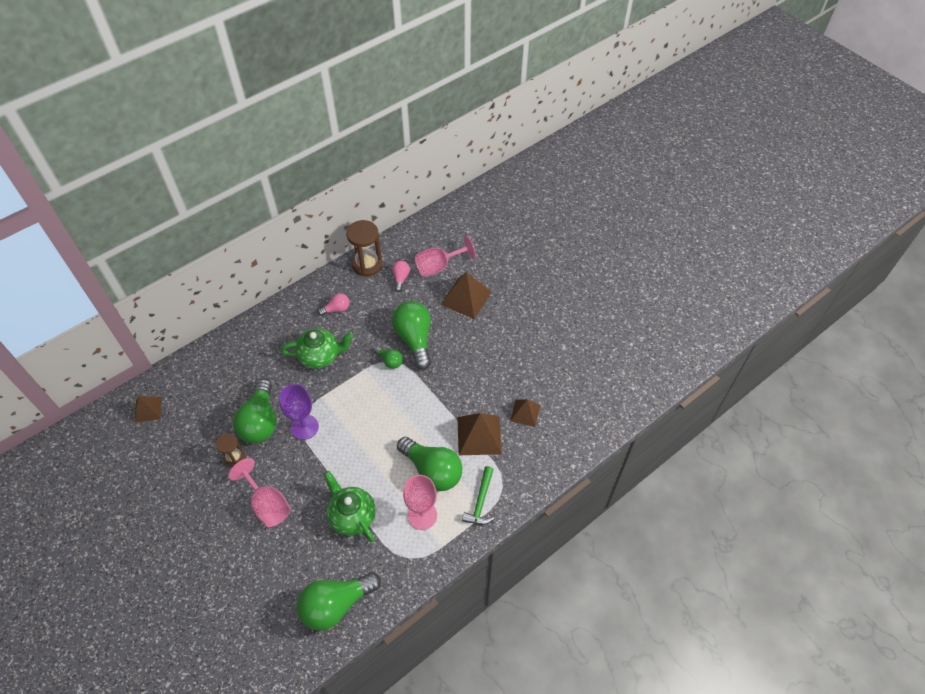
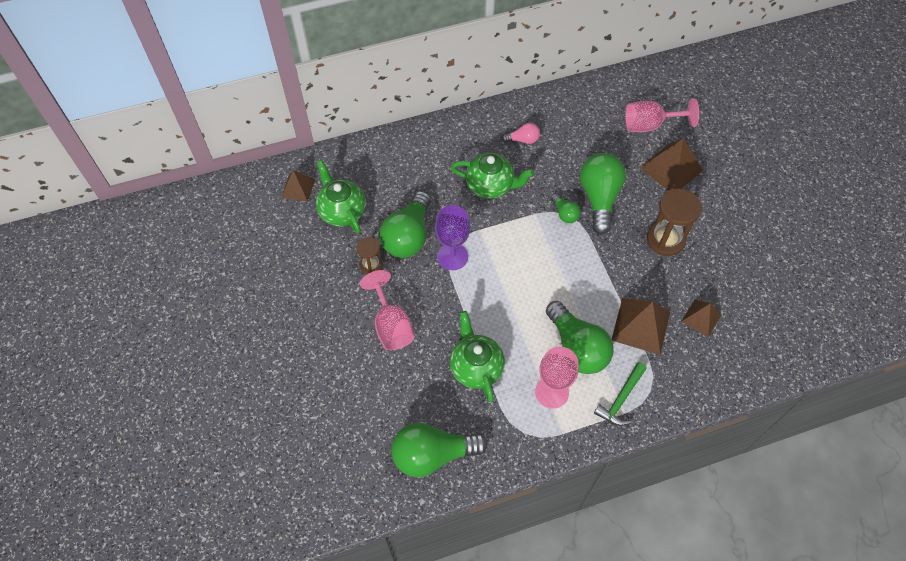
camera: 20 degrees right, 5 degrees up
brown hourglass [346,220,383,277] -> brown hourglass moved to [647,189,702,256]
pink light bulb [392,261,410,292] -> none
none -> green teapot [316,160,366,233]

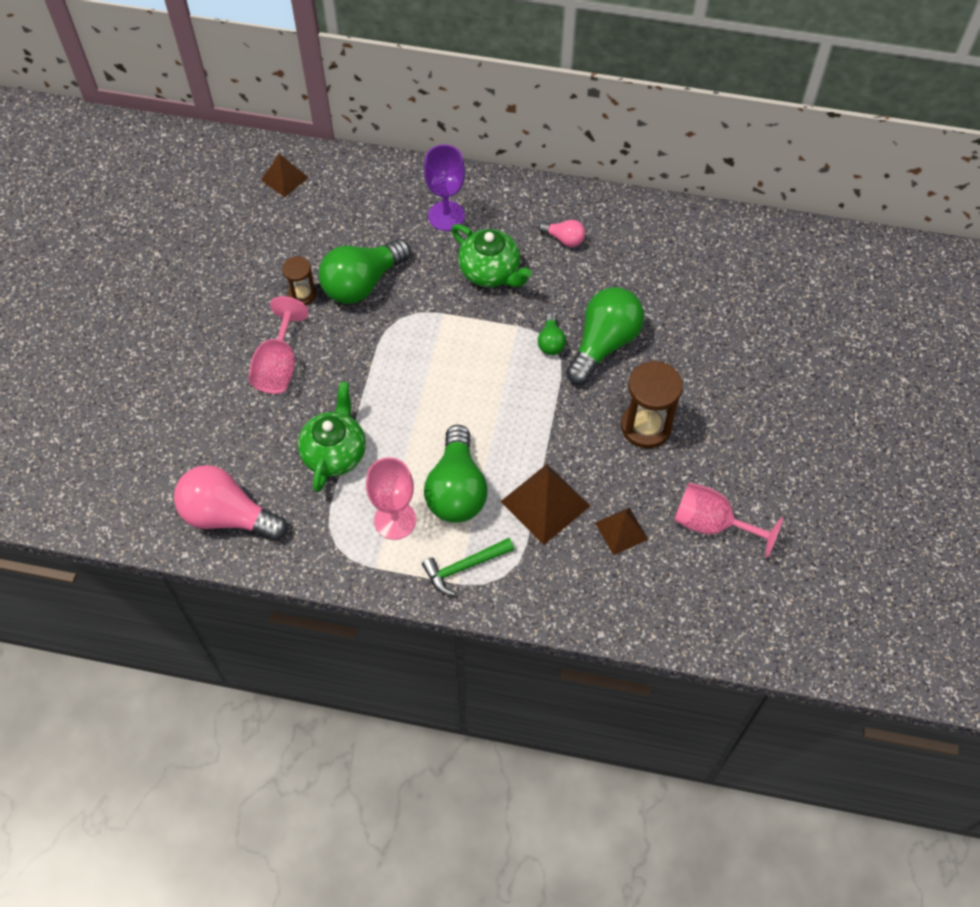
camera: 30 degrees right, 0 degrees up
green teapot [316,160,366,233] -> none
green light bulb [391,423,488,477] -> pink light bulb [174,465,287,541]
purple goblet [435,205,470,270] -> purple goblet moved to [424,145,465,231]
pink goblet [625,98,699,132] -> pink goblet moved to [674,483,783,558]
brown pyramid [640,138,703,191] -> none

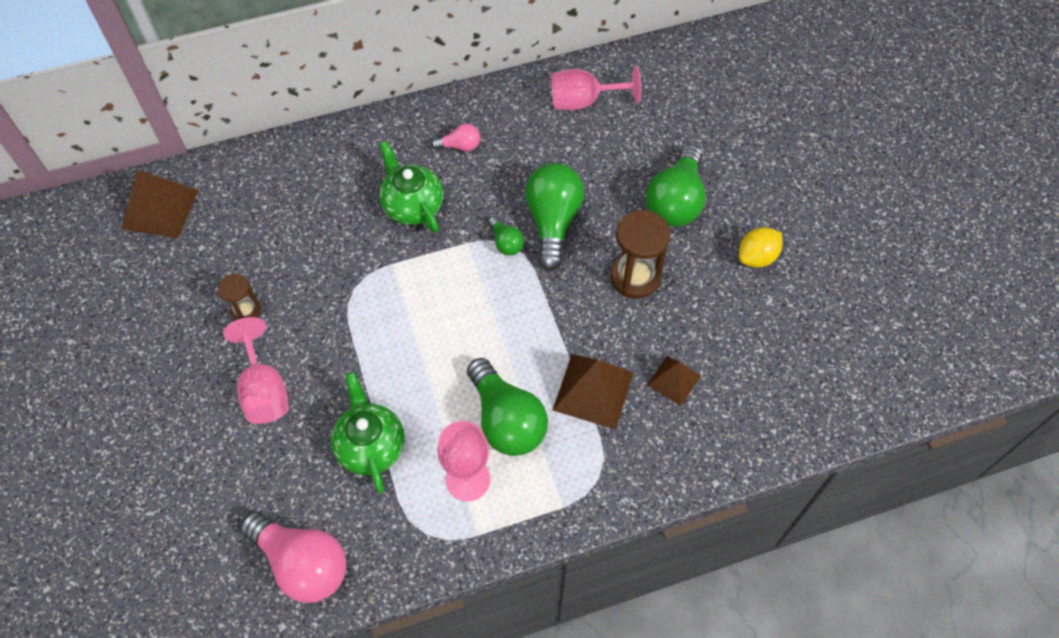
camera: 30 degrees left, 0 degrees up
pink light bulb [174,465,287,541] -> pink light bulb turned 135 degrees counterclockwise [240,511,347,603]
brown pyramid [261,153,309,197] -> brown pyramid [121,170,199,239], size x1.64
green light bulb [319,239,410,304] -> green light bulb moved to [646,145,706,227]
green hammer [422,538,514,596] -> none
purple goblet [424,145,465,231] -> none
green teapot [451,224,532,287] -> green teapot turned 135 degrees counterclockwise [379,141,444,233]
pink goblet [674,483,783,558] -> pink goblet moved to [551,66,641,110]
none -> yellow lemon [739,227,782,268]

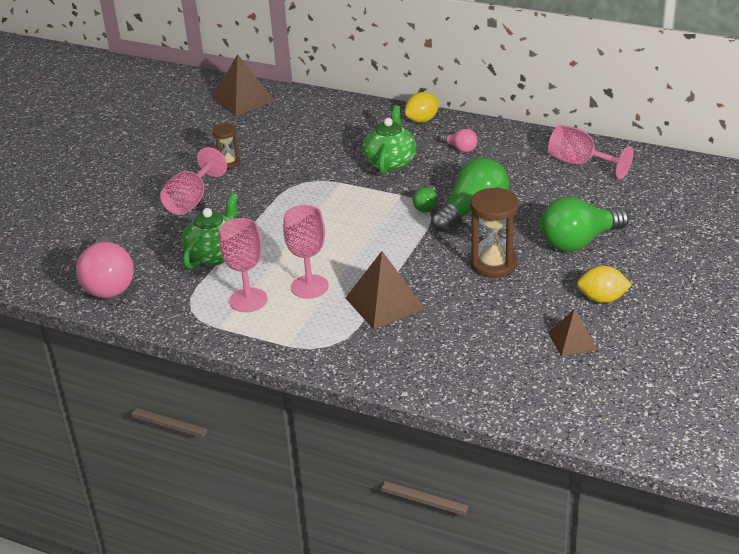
camera: 45 degrees right, 25 degrees down
green light bulb [467,358,548,456] -> pink goblet [283,205,329,299]
brown pyramid [647,356,700,406] -> brown pyramid moved to [549,308,597,356]
none -> yellow lemon [405,92,439,123]

